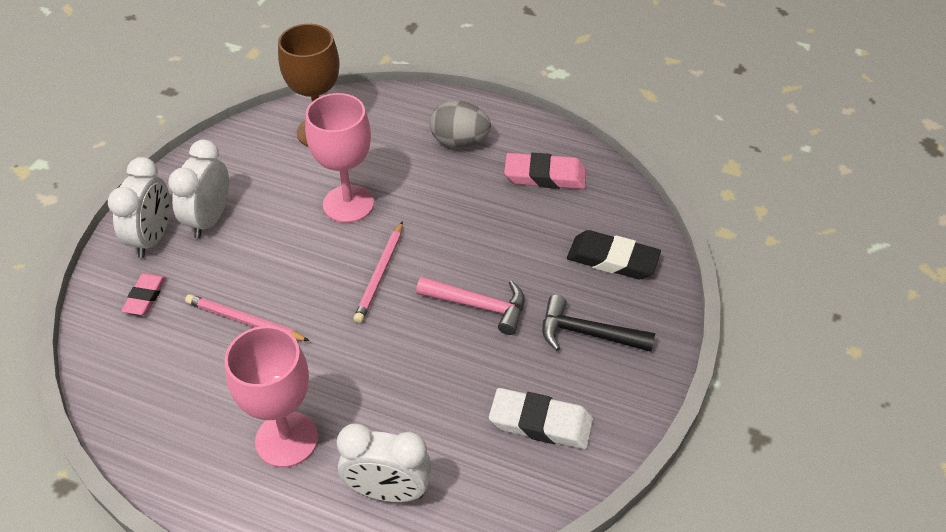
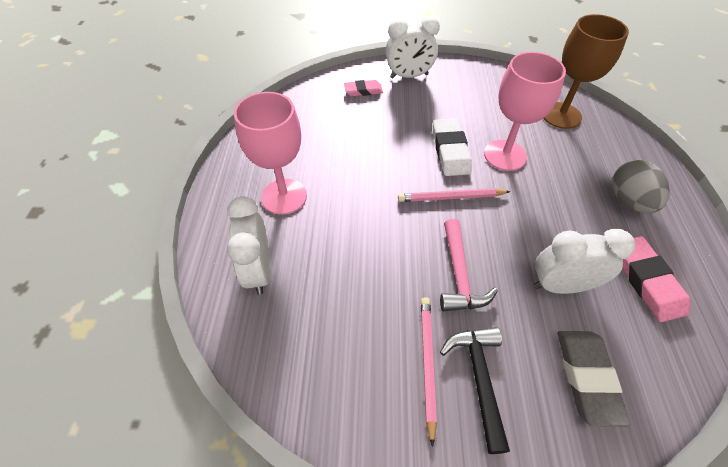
camera: 70 degrees right, 5 degrees up
white clock [168,140,229,238] -> white clock moved to [534,229,635,294]
pink pencil [185,294,310,341] -> pink pencil moved to [421,297,437,447]
white eraser [489,388,593,449] -> white eraser moved to [433,118,472,176]
black eraser [567,230,661,279] -> grey eraser [558,331,630,427]

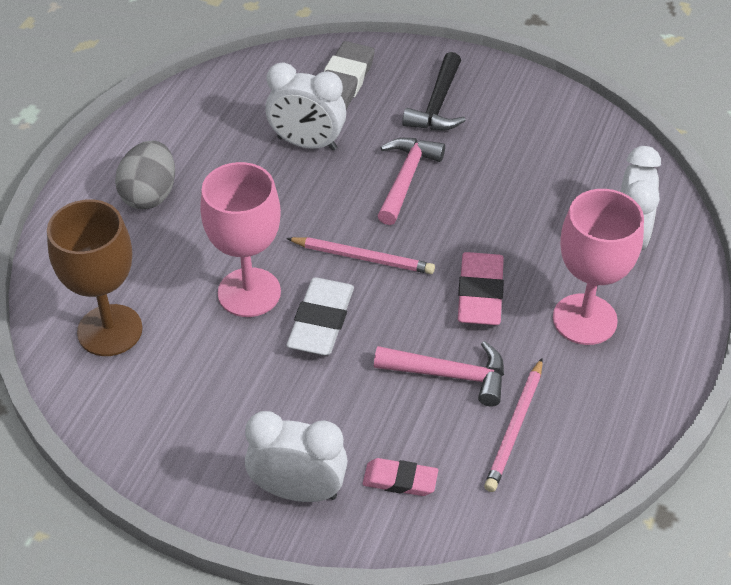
camera: 160 degrees left, 5 degrees down
pink pencil [421,297,437,447] -> pink pencil moved to [484,358,543,492]
pink eraser [622,236,690,322] -> pink eraser moved to [458,252,504,325]
none -> pink hammer [374,341,504,407]

